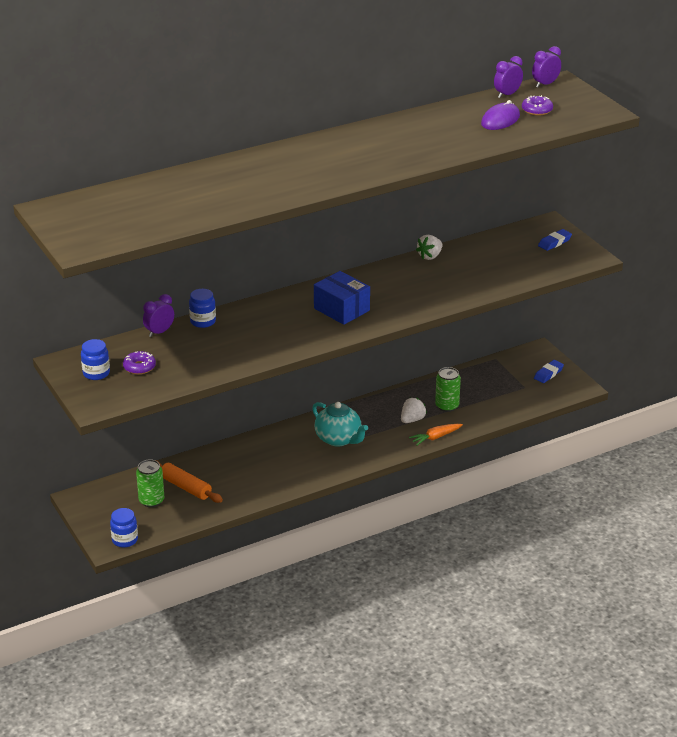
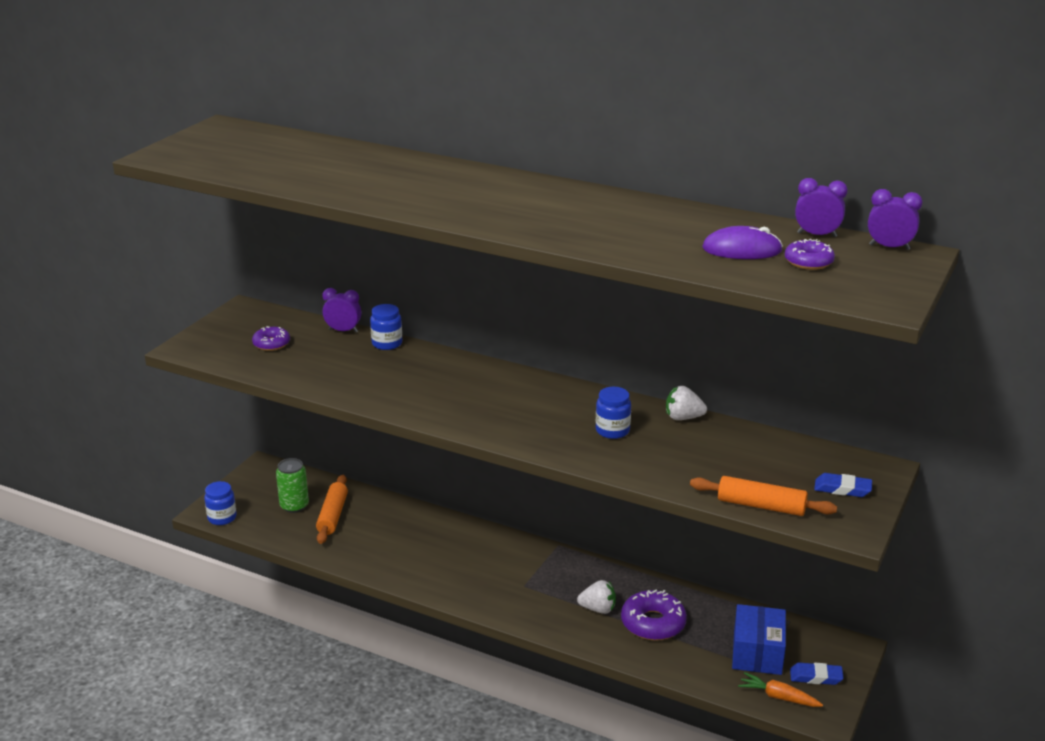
camera: 55 degrees right, 5 degrees down
blue jar [81,339,110,380] -> blue jar moved to [596,387,631,439]
turquoise teapot [312,402,368,447] -> none
blue box [314,271,370,325] -> blue box moved to [732,604,786,675]
orange carrot [409,424,463,446] -> orange carrot moved to [738,672,823,707]
green can [435,367,461,412] -> purple donut [621,590,687,641]
none -> orange rolling pin [690,476,837,516]

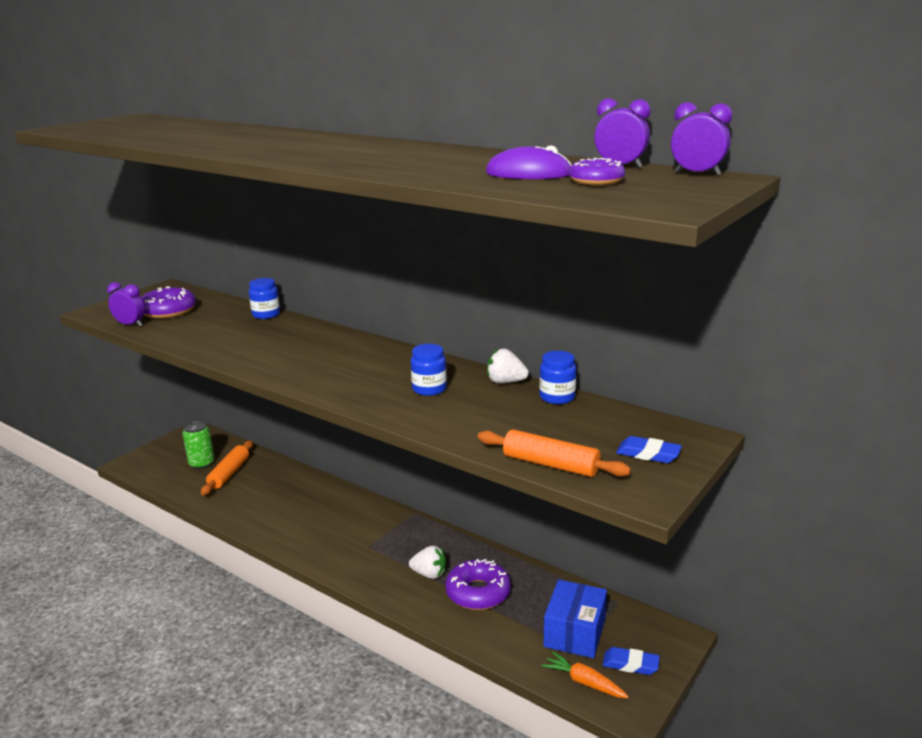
camera: 10 degrees right, 5 degrees down
blue jar [204,481,237,525] -> blue jar moved to [539,351,576,404]
purple donut [252,326,290,351] -> purple donut [141,286,196,319], size x1.66
purple clock [322,288,361,332] -> purple clock moved to [107,282,145,326]

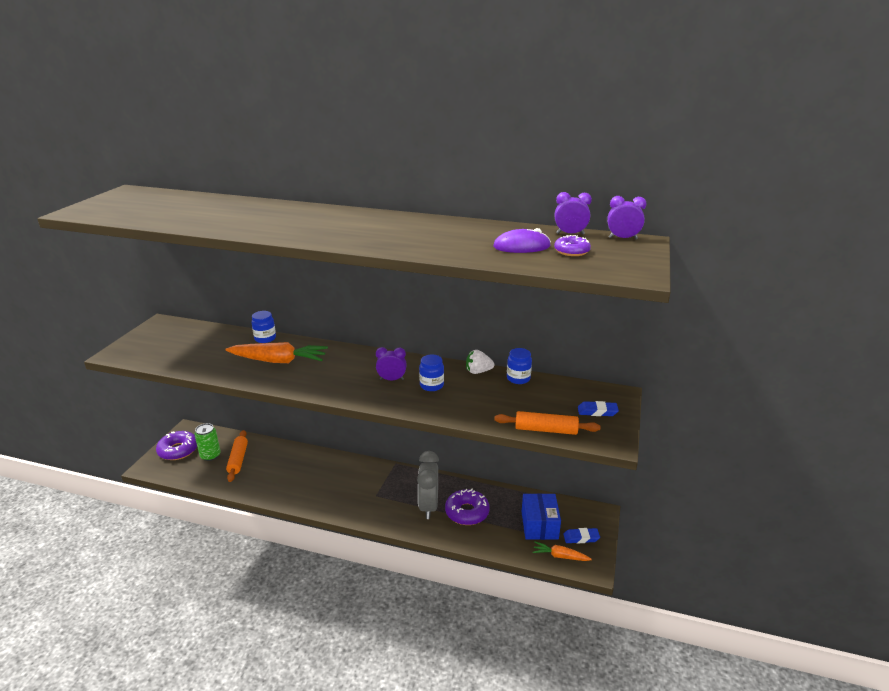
camera: 20 degrees left, 5 degrees up
purple clock [107,282,145,326] -> purple clock moved to [376,347,407,380]
purple donut [141,286,196,319] -> purple donut moved to [156,431,197,460]
white strawberry [409,545,446,579] -> grey clock [417,451,439,519]
none -> orange carrot [225,342,328,363]

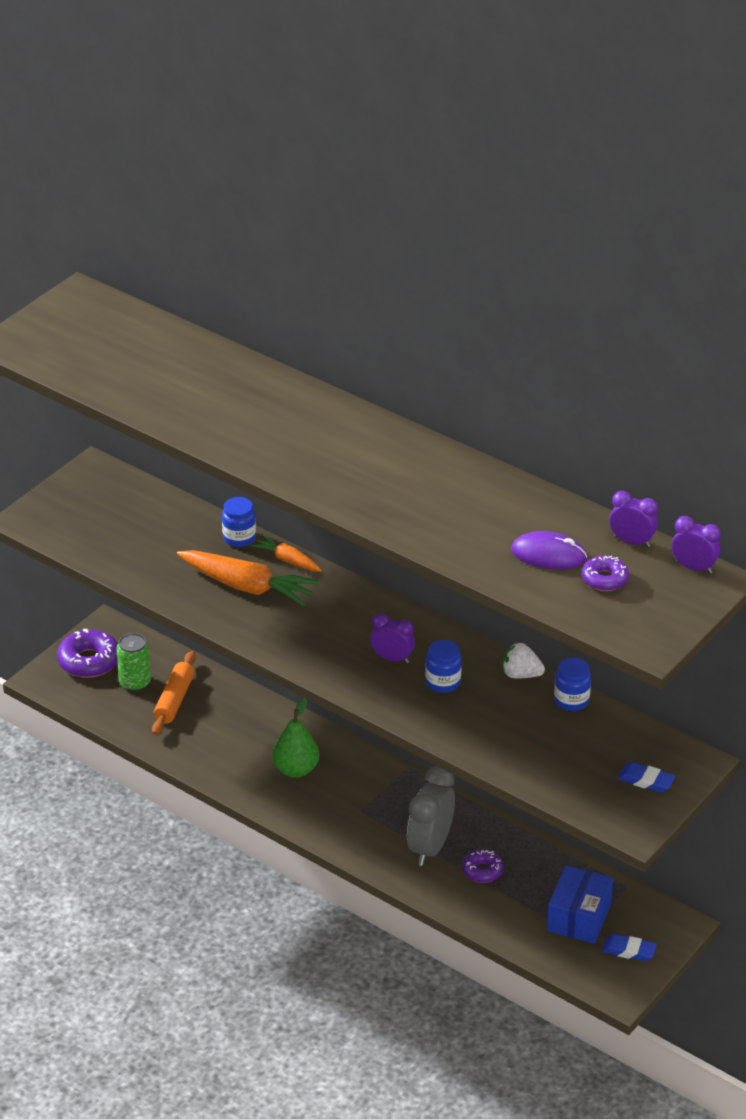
camera: 20 degrees right, 10 degrees up
purple donut [445,489,490,525] -> purple donut [462,850,504,883], size x0.60
orange rolling pin [494,411,601,435] -> none
orange carrot [533,542,592,561] -> orange carrot moved to [251,535,322,572]
none -> green pear [272,698,319,778]

